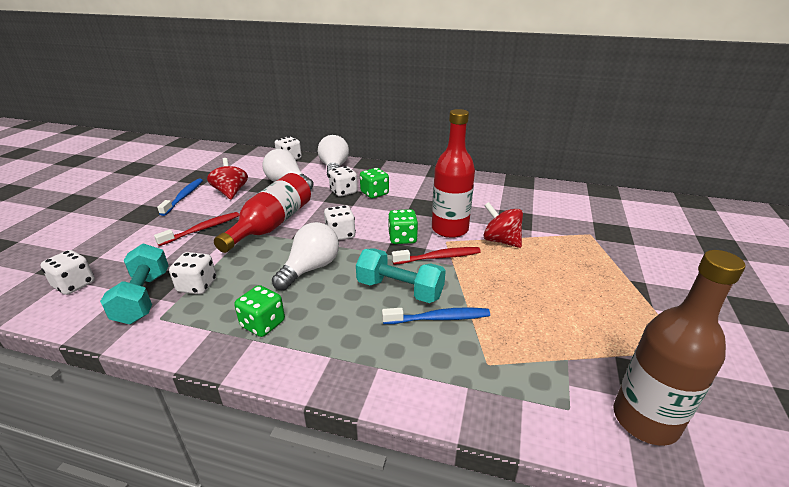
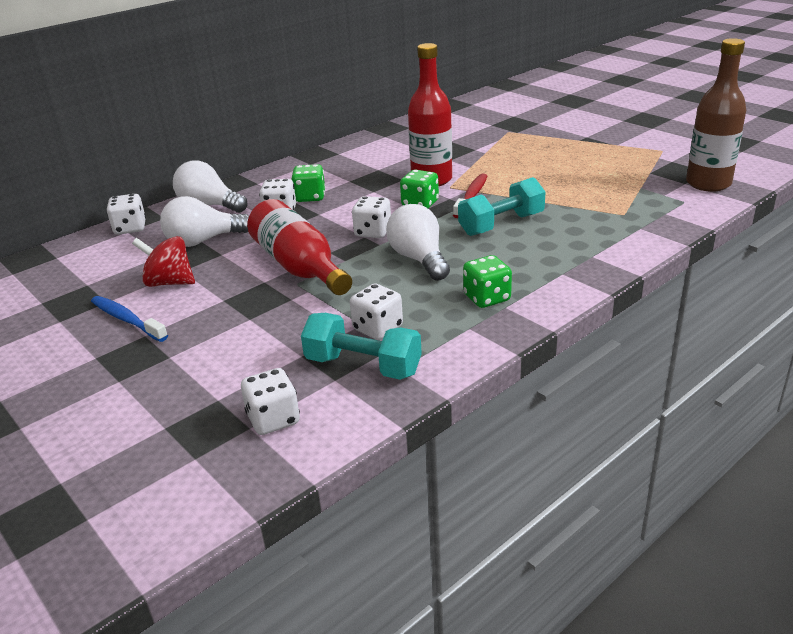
camera: 55 degrees left, 0 degrees up
red toothbrush [154,212,239,246] -> none
blue toothbrush [382,308,490,324] -> none
red spinning top [483,202,523,248] -> none

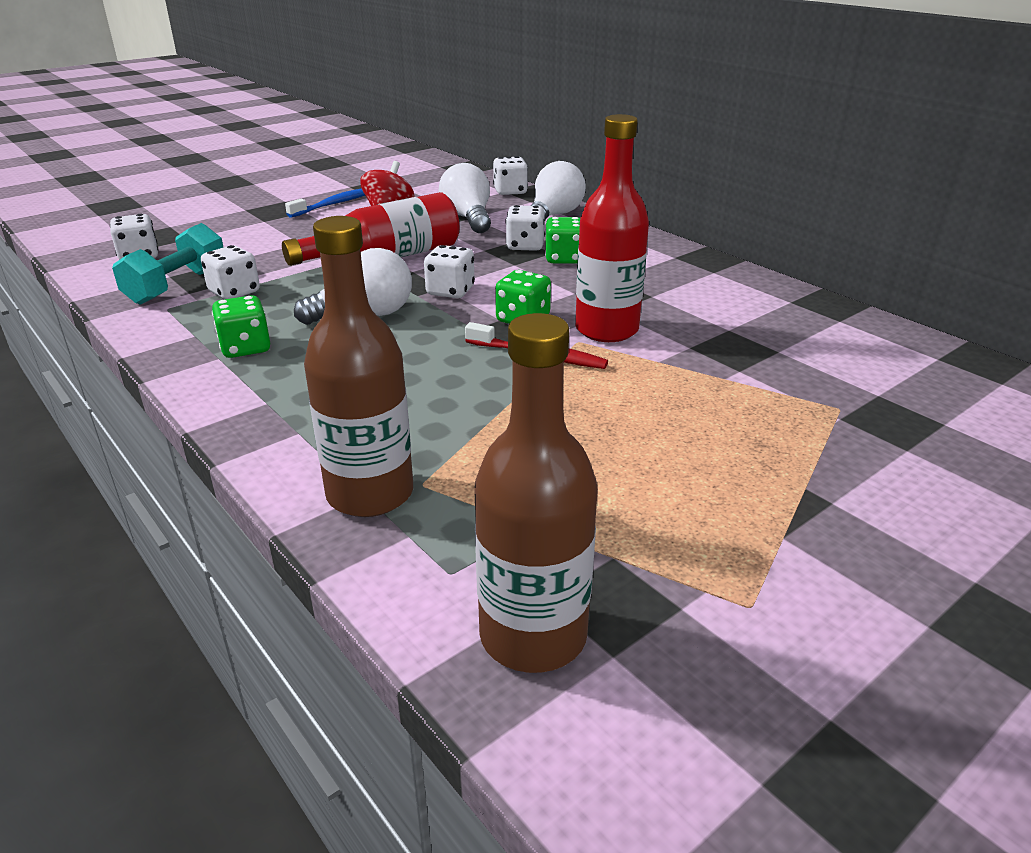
camera: 90 degrees right, 0 degrees up
turquoise dumbbell [458,177,545,236] -> none
none -> brown bottle [304,216,413,517]

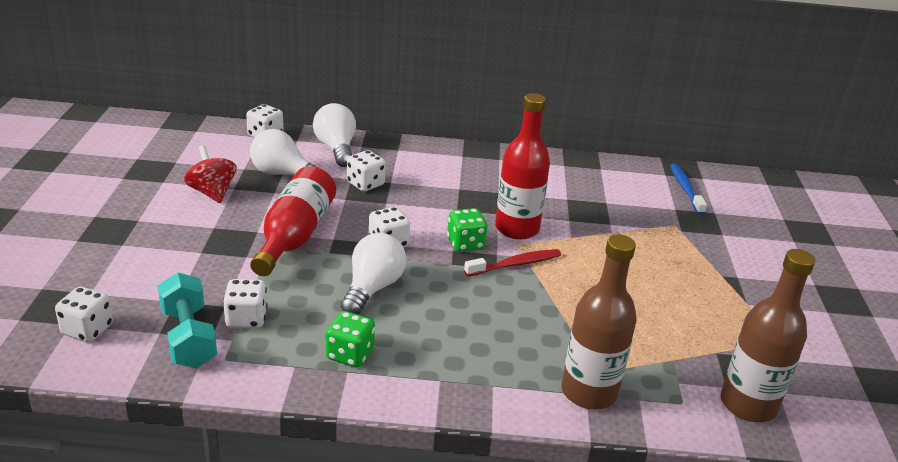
camera: 50 degrees left, 0 degrees up
blue toothbrush [285,189,365,218] -> blue toothbrush moved to [670,164,707,215]
green dice [545,217,580,264] -> none

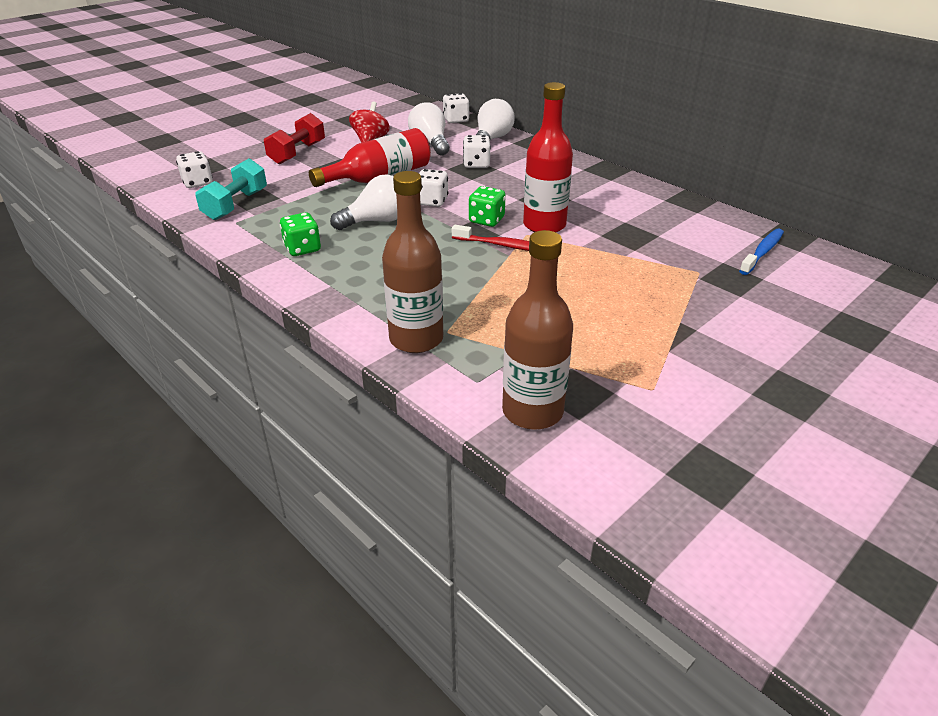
camera: 45 degrees right, 5 degrees up
white dice [223,279,267,328] -> none
none -> red dumbbell [264,113,325,165]

